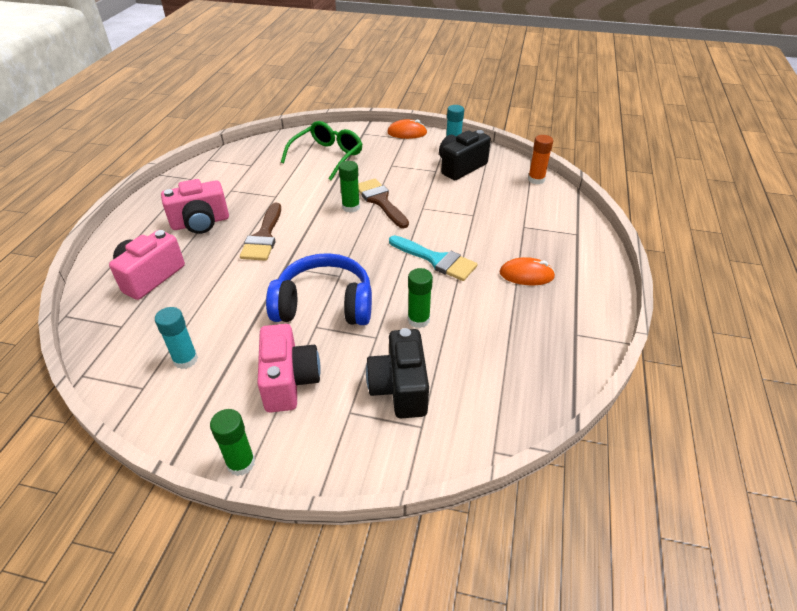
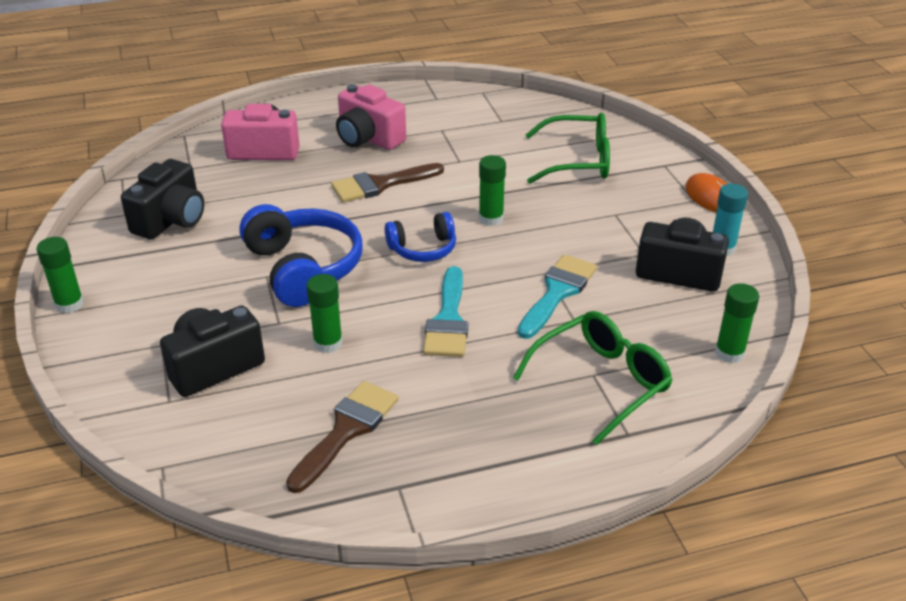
camera: 60 degrees right, 5 degrees down
turquoise glue stick [155,307,198,369] -> black camera [121,159,204,239]
pink camera [257,324,321,413] -> none
brown brush [358,179,409,228] -> brown brush moved to [286,381,398,493]
orange mouse [499,257,555,285] -> none
orange glue stick [528,135,553,184] -> green glue stick [715,283,759,363]
none -> blue headphones [385,212,456,262]
none -> green glasses [513,311,673,446]
none -> turquoise brush [518,254,597,339]

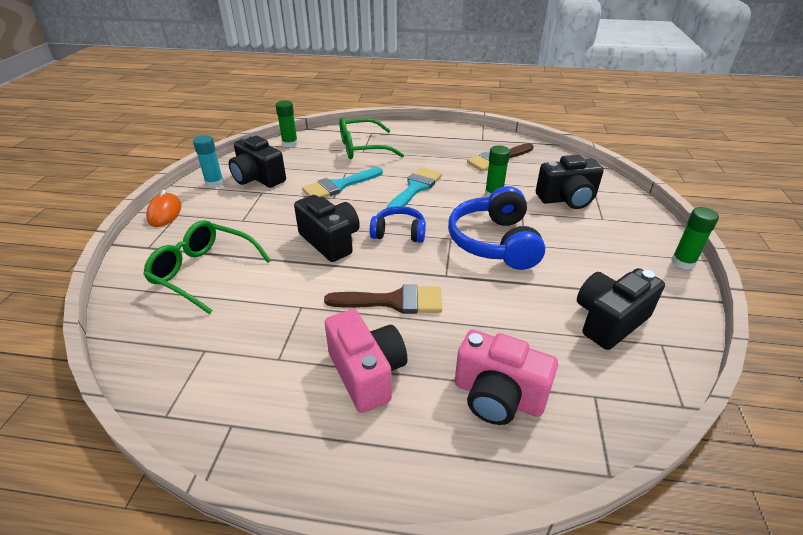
camera: 155 degrees left, 0 degrees up
green glue stick [479,155,506,226] -> black camera [294,195,360,262]

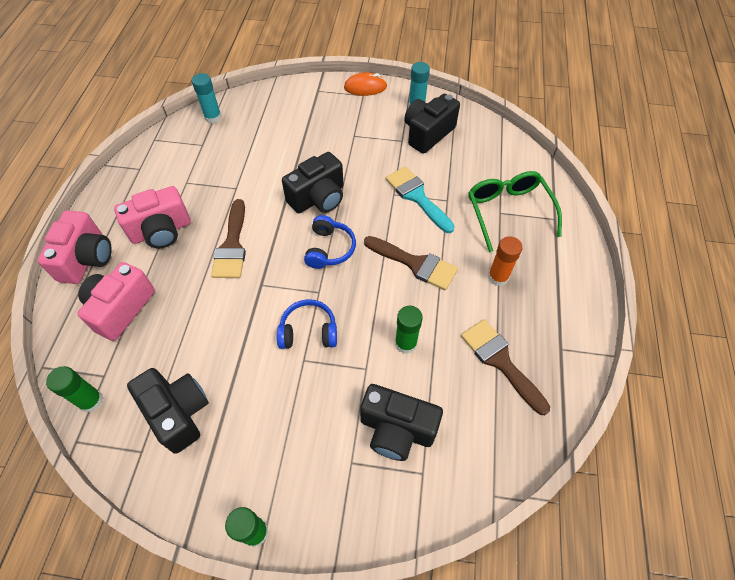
camera: 90 degrees right, 20 degrees up
green glasses [143,220,271,314] -> none
green glue stick [276,100,298,147] -> green glue stick moved to [46,366,103,413]
turquoise brush [386,167,442,208] -> brown brush [364,236,458,290]
blue headphones [448,186,545,270] -> blue headphones [277,299,337,349], size x0.58
black camera [536,155,604,209] -> black camera turned 60 degrees counterclockwise [360,384,443,461]
none -> pink camera [37,210,112,284]
none -> turquoise glue stick [192,73,222,123]
none -> orange glue stick [488,236,523,286]

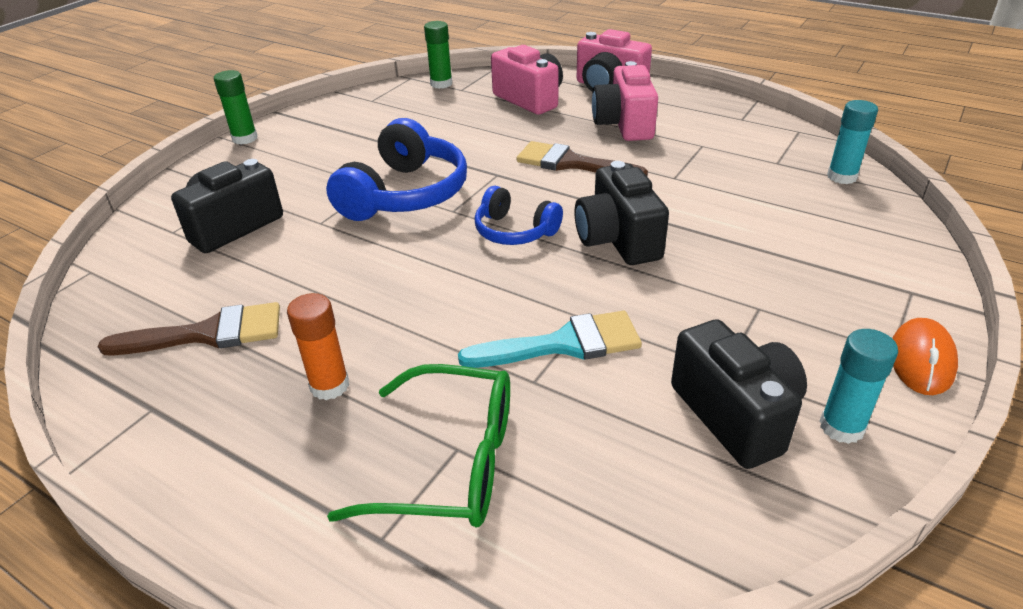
camera: 115 degrees right, 20 degrees down
black camera [127,368,209,454] -> none
blue headphones [277,299,337,349] -> blue headphones [326,118,467,221], size x1.72
brown brush [364,236,458,290] -> none
green glue stick [395,306,423,354] -> none

